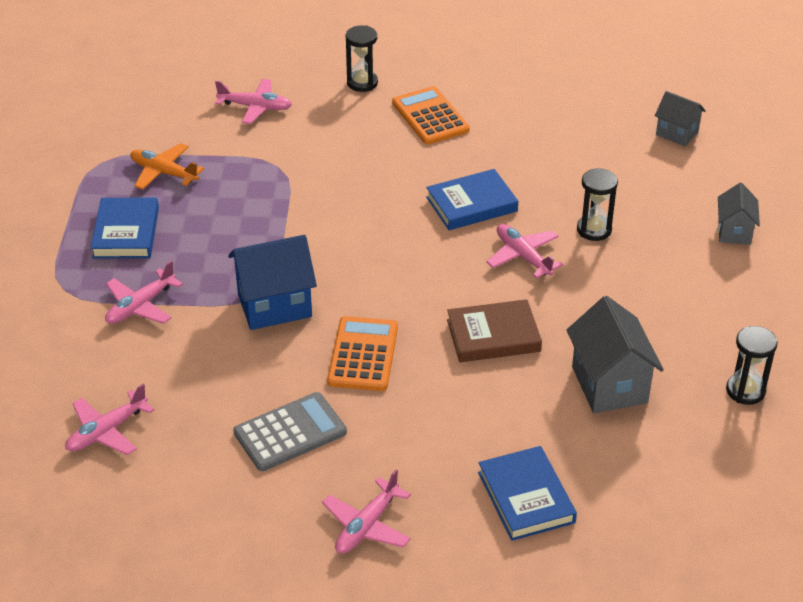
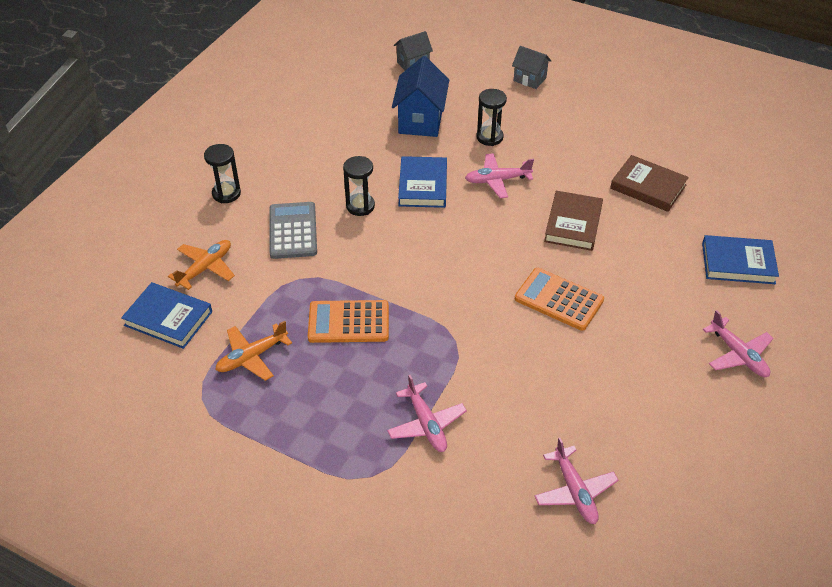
camera: 65 degrees left, 5 degrees up
blue book [91,197,159,259] -> blue book moved to [121,282,212,349]
pink plane [215,79,292,124] -> orange plane [168,240,235,290]
blue house [228,235,317,330] -> blue house moved to [392,56,449,137]
grey calculator [233,392,347,471] -> grey calculator moved to [270,202,317,259]
orange calculator [392,86,470,145] -> orange calculator moved to [308,300,389,343]
grey house [567,296,664,413] -> brown book [610,155,689,212]
black hourglass [726,326,778,405] -> black hourglass moved to [343,156,375,216]

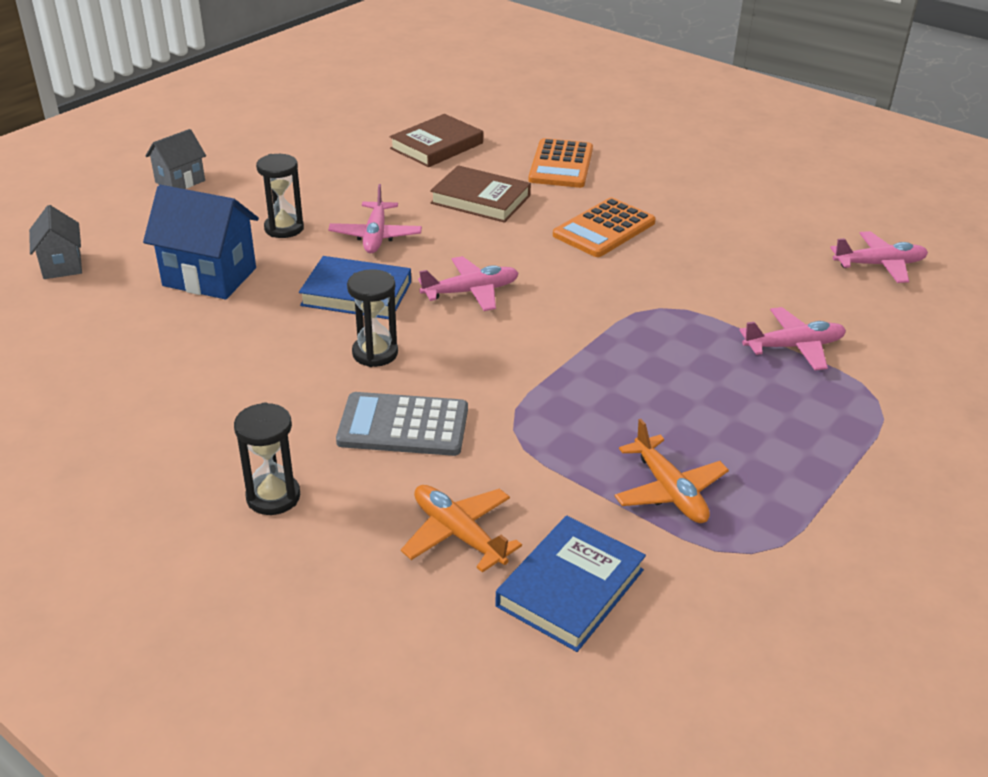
camera: 80 degrees left, 10 degrees down
orange calculator [308,300,389,343] -> orange calculator moved to [529,138,593,188]
blue book [702,235,779,284] -> none
pink plane [703,310,773,377] -> pink plane moved to [418,256,519,311]

